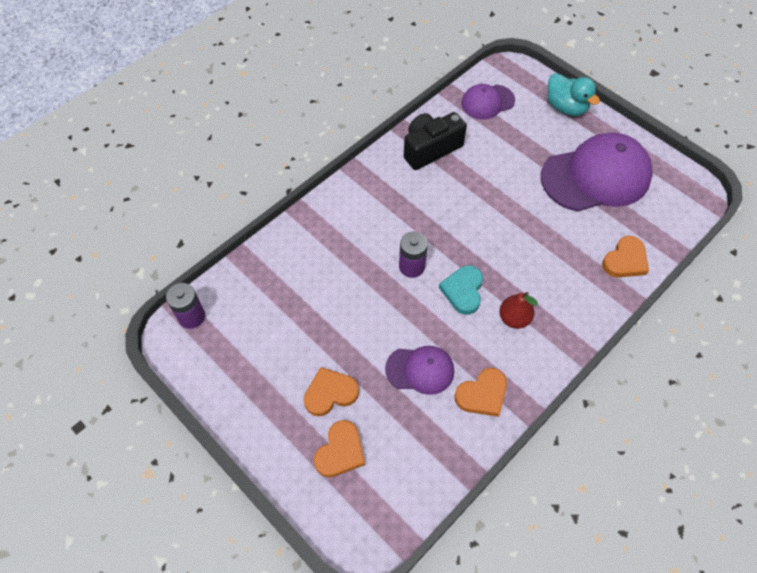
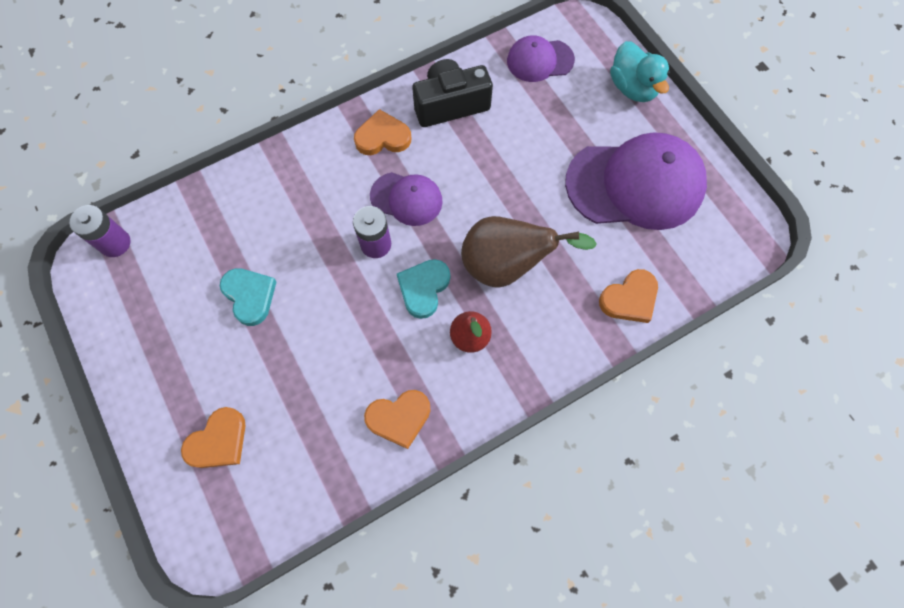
camera: 15 degrees right, 10 degrees up
orange heart [304,367,359,417] -> orange heart moved to [354,109,411,155]
purple cap [385,346,454,395] -> purple cap moved to [370,172,443,226]
none -> turquoise heart [220,268,277,326]
none -> brown pear [461,216,597,288]

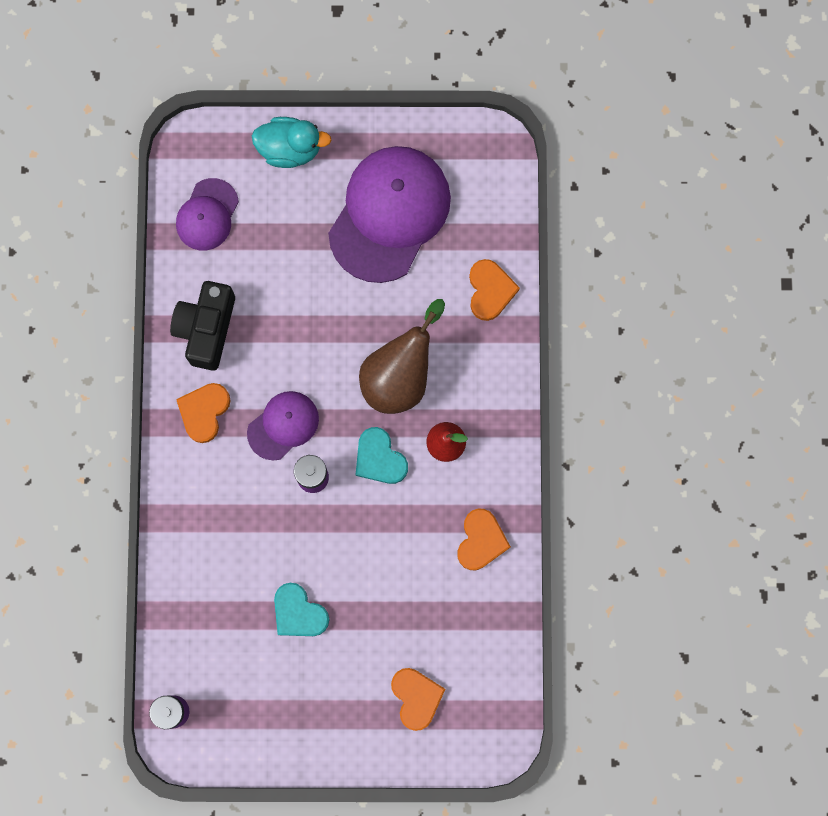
camera: 60 degrees left, 10 degrees up
turquoise heart [220,268,277,326] -> turquoise heart turned 135 degrees counterclockwise [274,583,330,636]

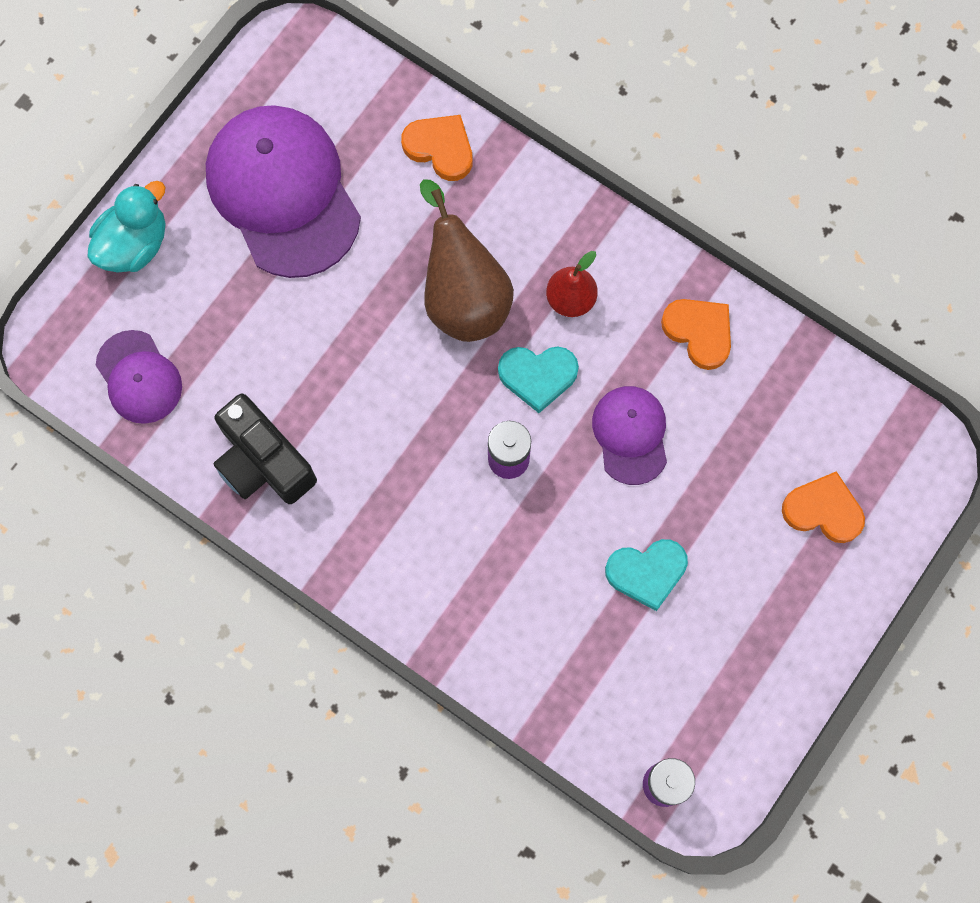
camera: 55 degrees left, 5 degrees down
orange heart [176,383,231,443] -> none
purple cap [247,391,319,460] -> purple cap moved to [592,386,667,485]

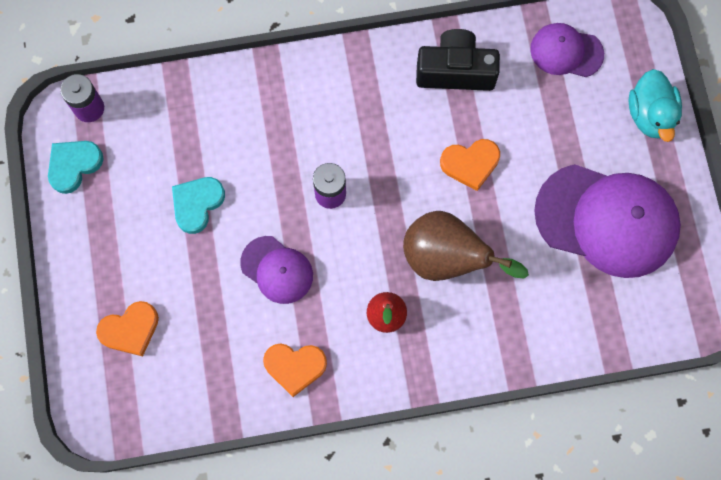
camera: 135 degrees right, 0 degrees up
orange heart [401,115,473,181] -> orange heart moved to [440,139,500,191]
turquoise heart [498,347,579,413] -> turquoise heart moved to [48,141,104,194]

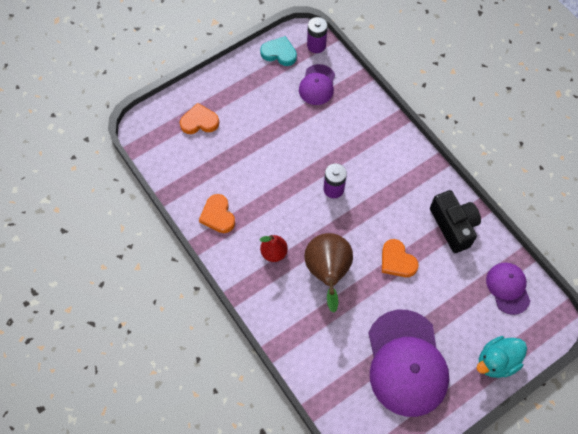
camera: 65 degrees right, 10 degrees down
orange heart [96,301,159,357] -> orange heart turned 135 degrees clockwise [180,103,219,134]
turquoise heart [172,177,225,234] -> none
purple cap [240,236,313,304] -> purple cap moved to [299,64,335,105]

